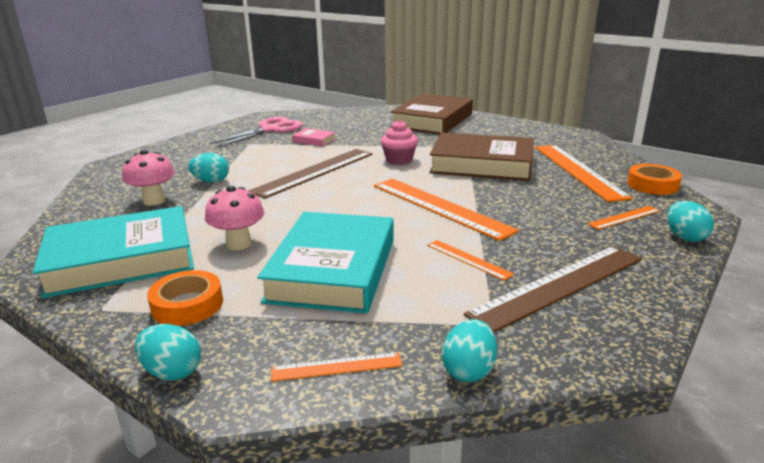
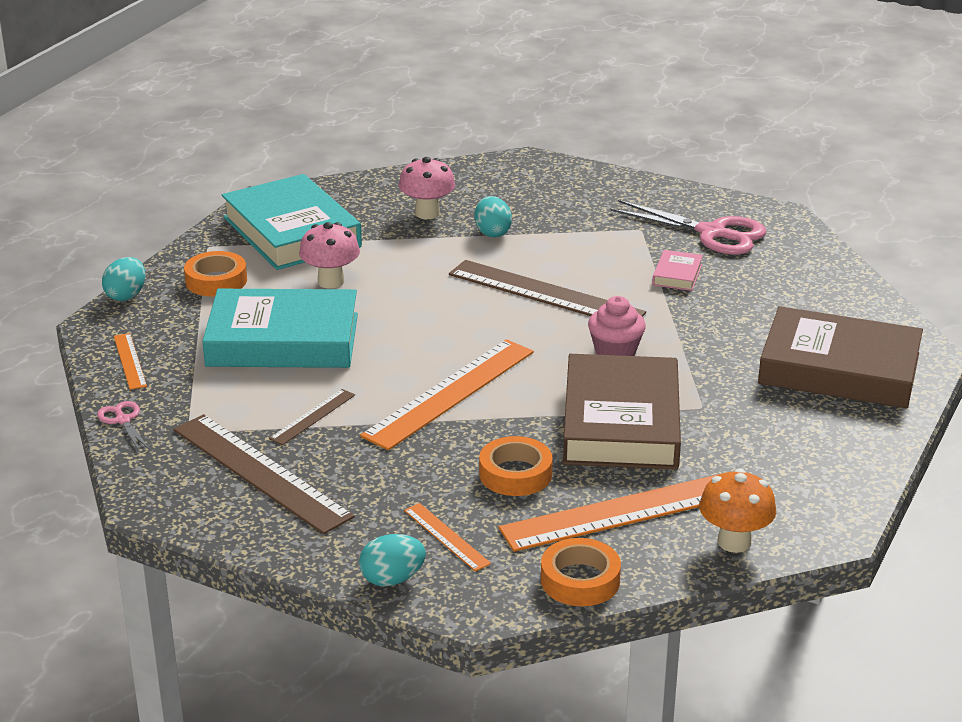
camera: 80 degrees right, 5 degrees up
orange ruler [427,240,514,281] -> brown ruler [269,389,355,445]
turquoise egg [442,319,497,382] -> pink scissors [97,401,149,451]
none -> orange tape [479,436,553,496]
none -> orange mushroom [699,469,776,553]

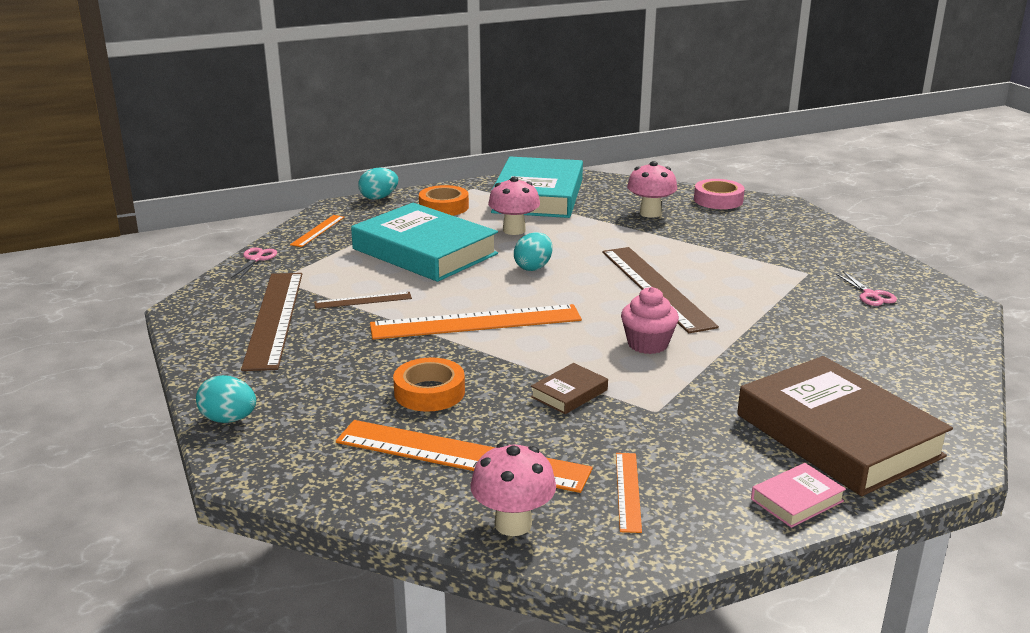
camera: 40 degrees right, 5 degrees down
orange ruler [404,503,491,572] -> orange ruler moved to [616,453,642,533]
turquoise egg [474,196,512,237] -> turquoise egg moved to [514,232,553,271]
orange tape [541,538,621,606] -> none
brown book [563,354,681,470] -> brown book [531,363,608,414], size x0.41
pink scissors [610,200,766,255] -> pink scissors [836,271,897,306], size x0.48
pink book [652,250,703,291] -> pink book moved to [751,463,846,528]
orange mushroom [699,469,776,553] -> pink mushroom [470,443,556,536]
none -> pink tape [694,179,745,209]

